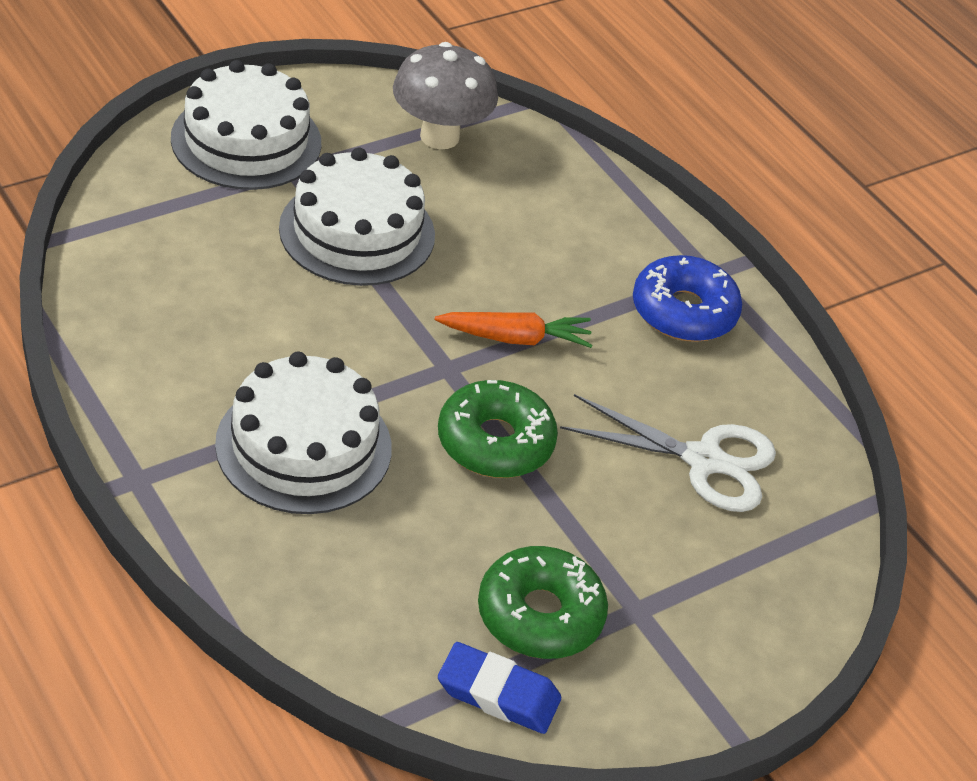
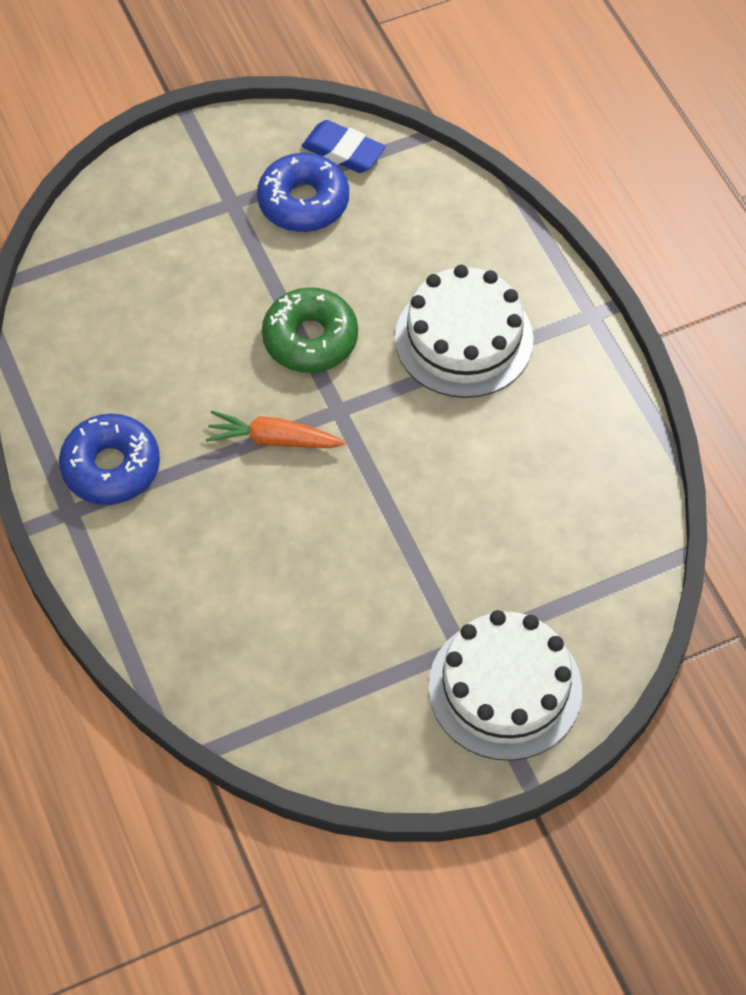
camera: 165 degrees left, 15 degrees up
white cake [279,147,435,286] -> none
grey mushroom [393,42,498,149] -> none
green donut [478,546,608,659] -> blue donut [257,153,349,232]
white scissors [560,394,776,512] -> none

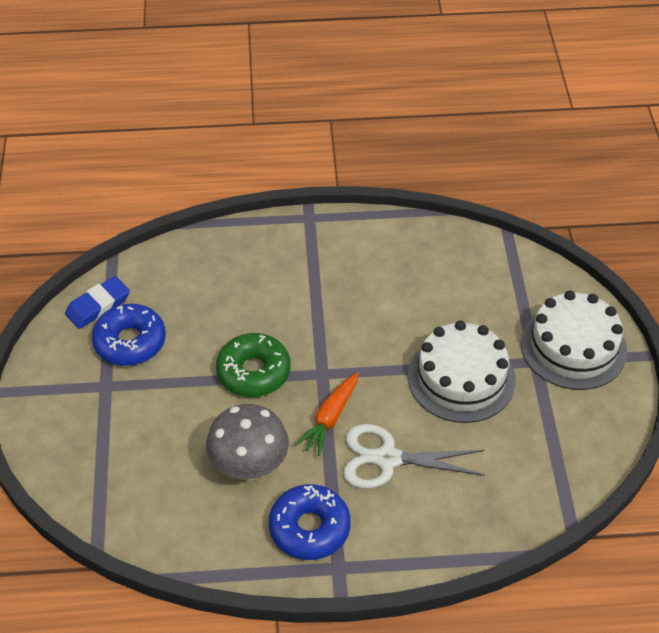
camera: 70 degrees left, 10 degrees down
white cake [395,265,533,398] -> white cake moved to [408,320,516,423]
none -> grey mushroom [206,404,289,481]
none -> white scissors [343,424,485,489]

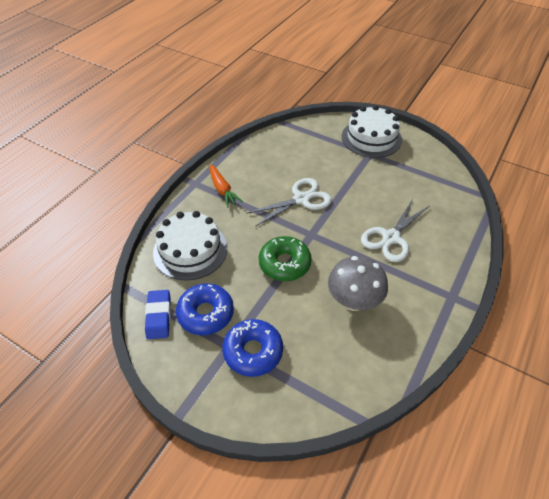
camera: 55 degrees left, 0 degrees up
blue donut [269,484,351,560] -> blue donut moved to [222,319,283,377]
orange carrot [294,372,359,456] -> orange carrot moved to [210,164,243,208]
white cake [408,320,516,423] -> white cake moved to [153,211,228,280]
none -> white scissors [246,178,332,226]

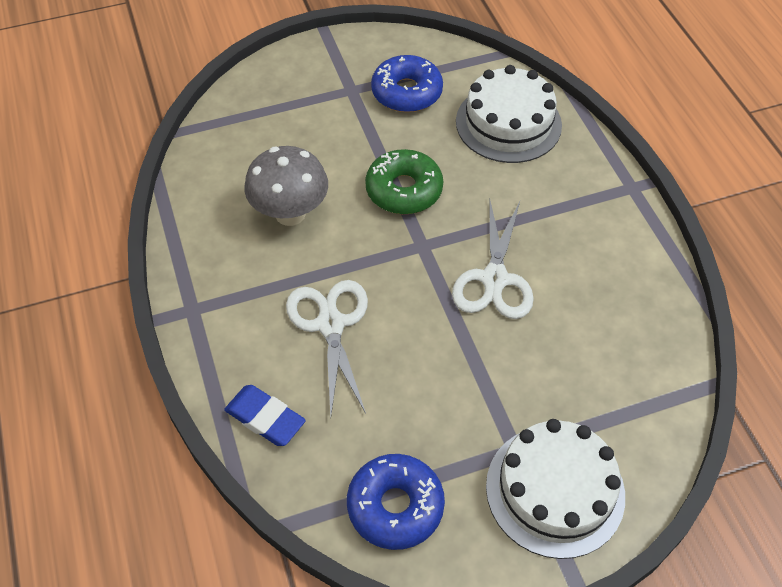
camera: 130 degrees right, 5 degrees up
blue eraser [145,290,171,339] -> blue eraser moved to [224,385,306,446]
orange carrot [210,164,243,208] -> none
blue donut [222,319,283,377] -> blue donut moved to [347,454,445,550]

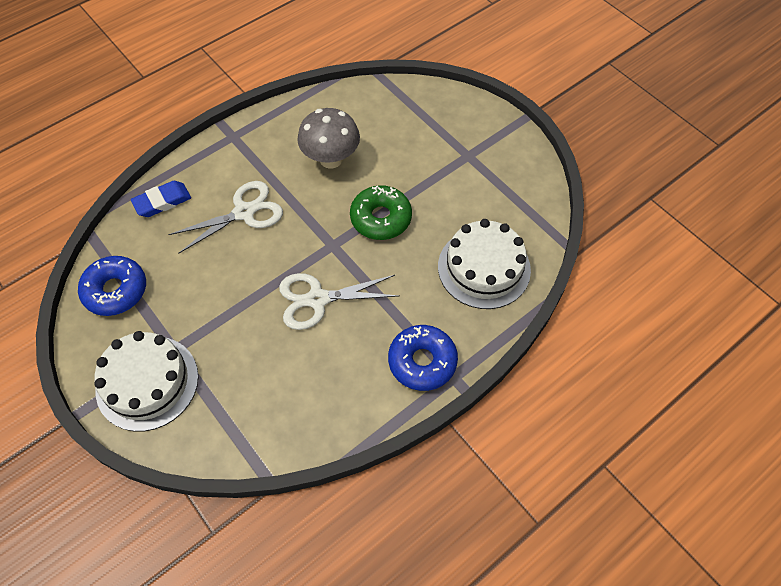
camera: 70 degrees right, 5 degrees up
blue eraser [224,385,306,446] -> blue eraser turned 45 degrees clockwise [131,181,191,217]
blue donut [371,55,443,112] -> blue donut moved to [388,325,458,391]

